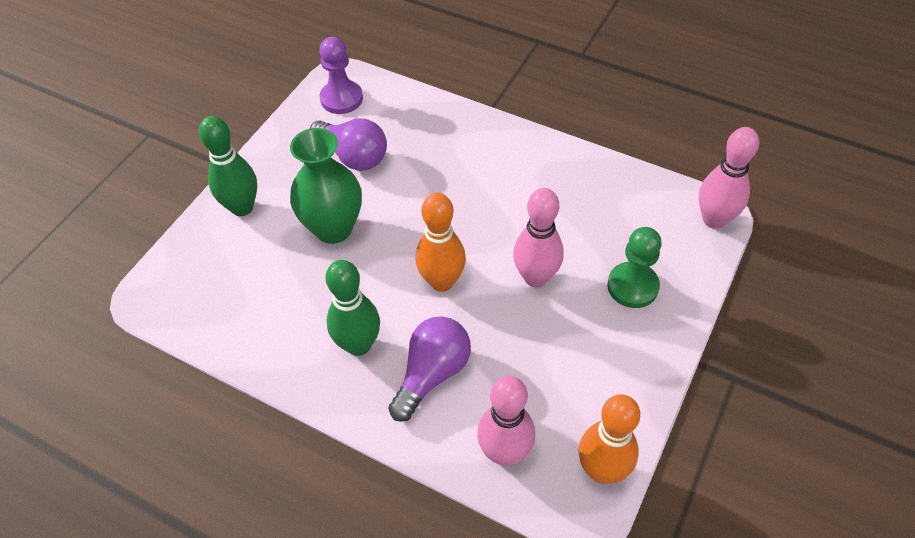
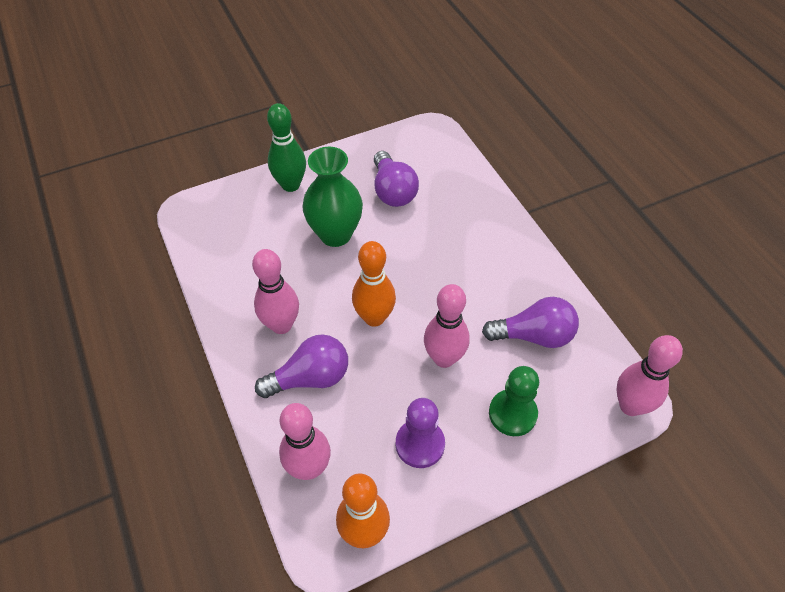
camera: 35 degrees right, 0 degrees up
purple pawn [319,37,363,114] -> purple pawn moved to [396,398,445,468]
green bowling pin [325,260,380,356] -> pink bowling pin [252,249,299,334]
none -> purple light bulb [482,297,579,348]

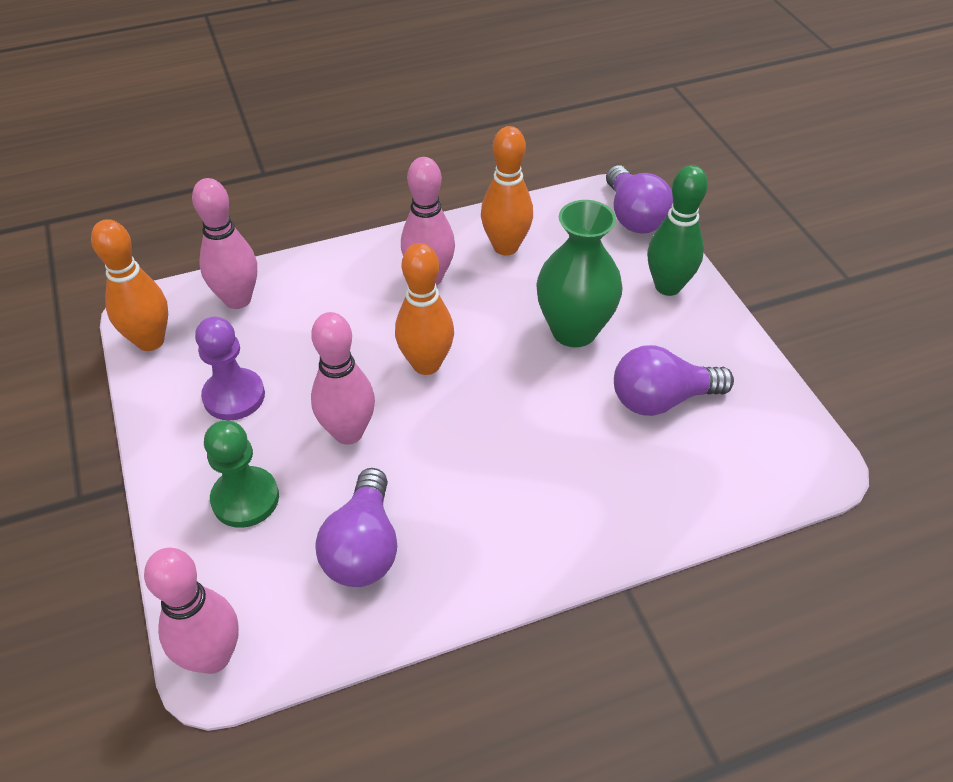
camera: 95 degrees right, 5 degrees down
purple light bulb [255,334,348,398] -> purple light bulb moved to [606,165,673,234]
none -> orange bowling pin [481,126,533,255]

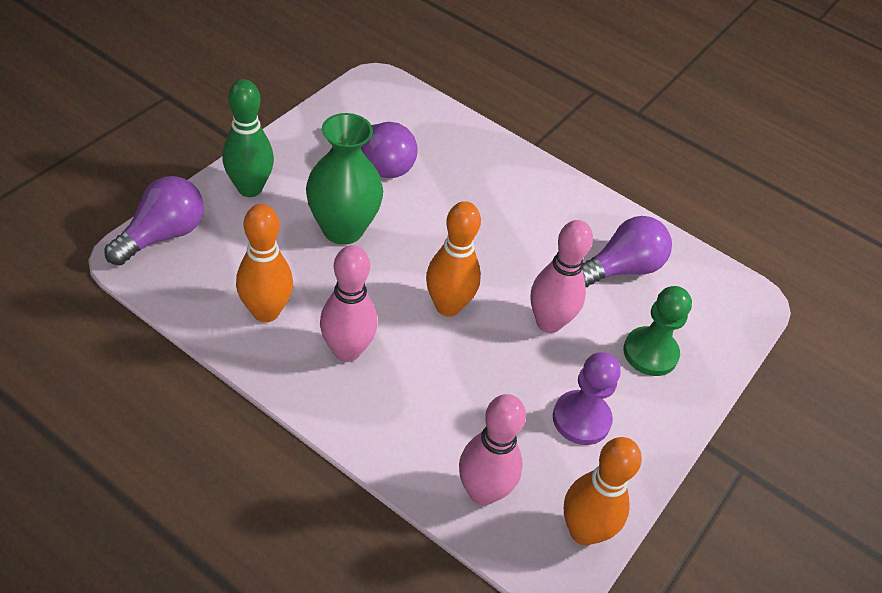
camera: 130 degrees left, 0 degrees up
pink bowling pin [144,548,239,674] -> none

